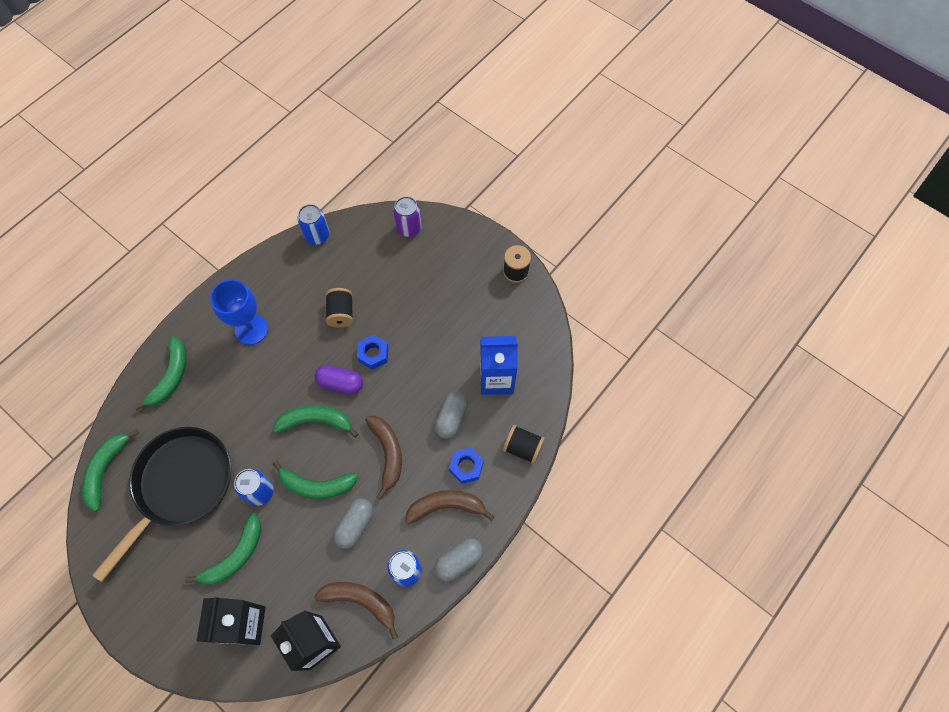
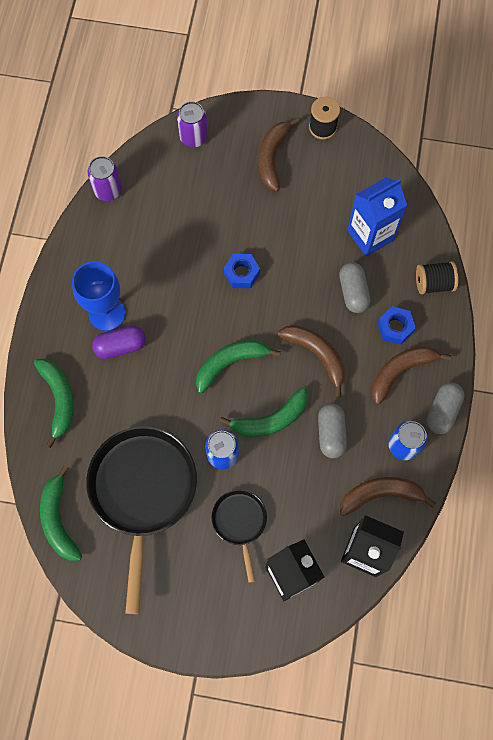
camera: 30 degrees left, 5 degrees up
green banana [185,513,262,585] -> black pan [212,490,267,583]
blue can [297,204,329,245] -> purple can [87,156,122,201]
purple capsule [315,365,363,394] -> purple capsule moved to [92,325,146,359]
black spool [325,288,353,327] -> none
none -> brown banana [258,118,300,192]

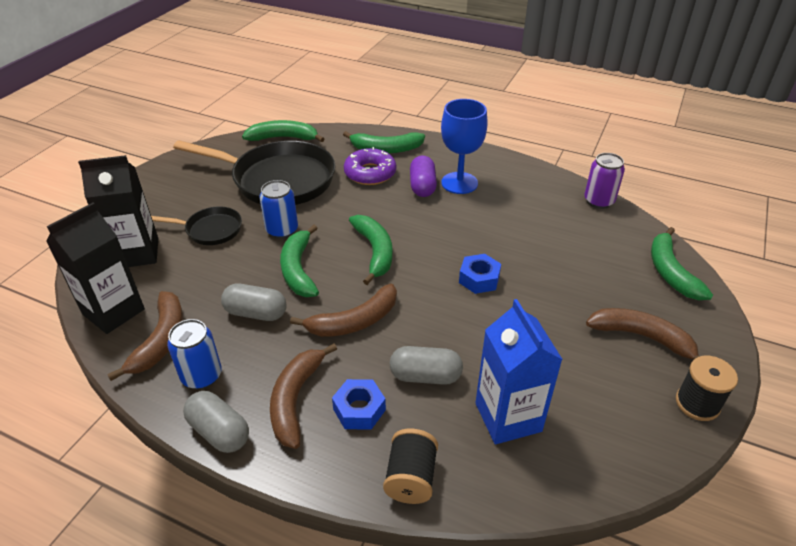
camera: 105 degrees right, 30 degrees down
purple can [177,101,208,147] -> green banana [651,227,713,300]
brown banana [371,346,451,405] -> brown banana turned 150 degrees counterclockwise [270,344,337,449]
none -> purple donut [344,147,396,185]

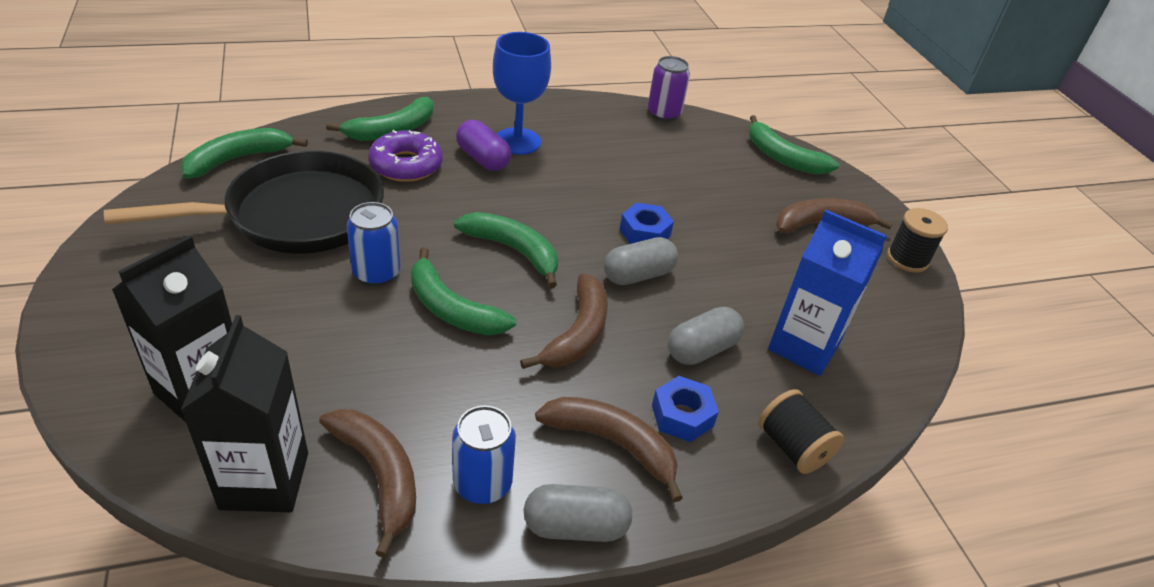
camera: 45 degrees left, 0 degrees up
black pan [151,206,242,245] -> none
grey capsule [221,284,287,321] -> grey capsule moved to [604,237,678,285]
brown banana [270,344,337,449] -> brown banana turned 150 degrees clockwise [535,397,683,502]

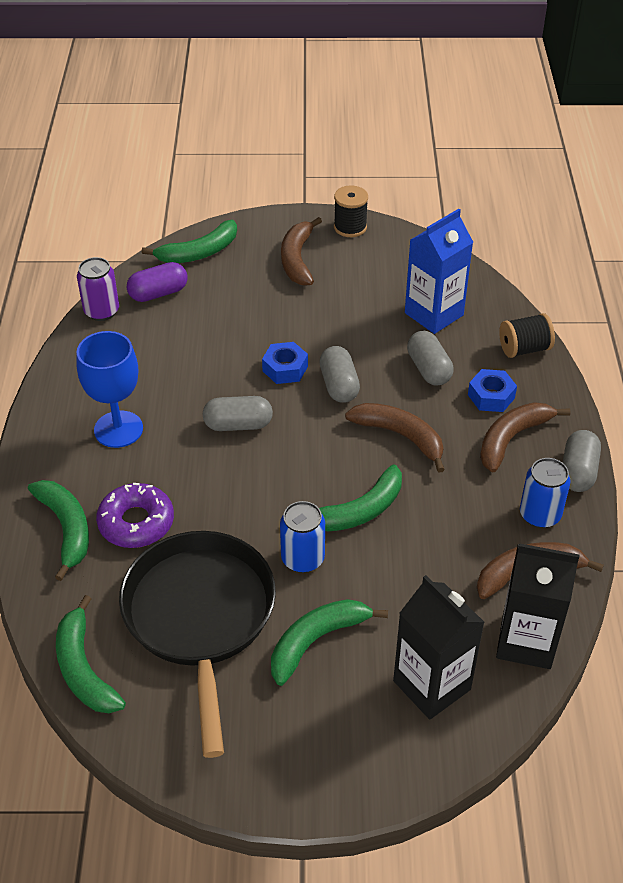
camera: 70 degrees left, 5 degrees up
green banana [454,212,558,288] -> green banana moved to [271,599,388,686]
purple capsule [456,120,511,171] -> purple capsule moved to [127,262,188,302]
none -> grey capsule [203,396,273,431]

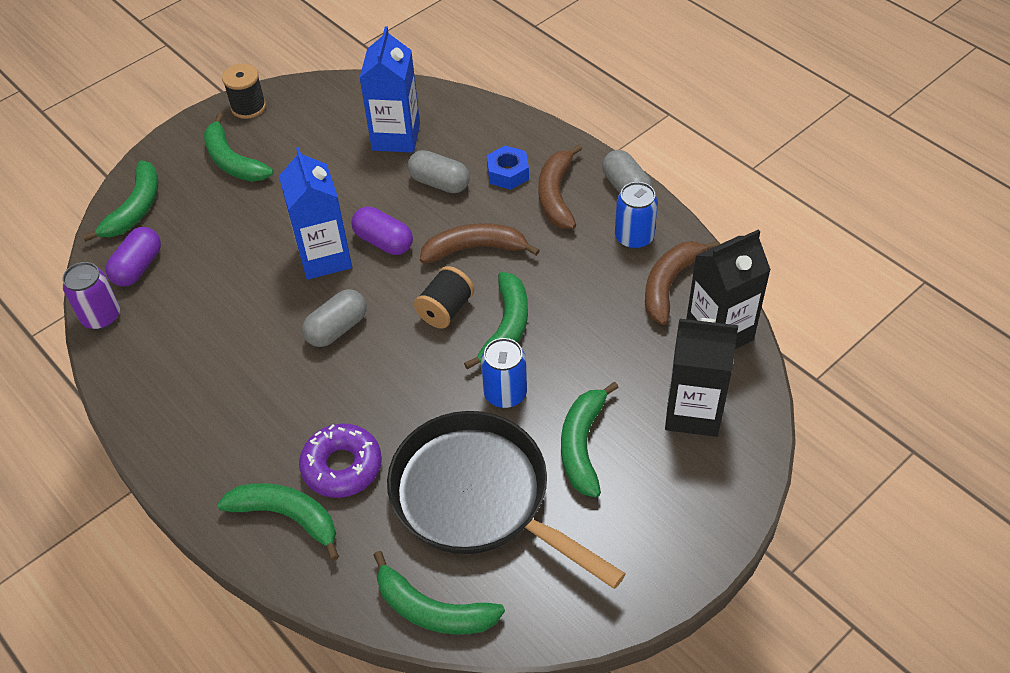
camera: 40 degrees left, 5 degrees up
blue goblet [76,331,143,448] -> none
blue nut [262,342,308,384] -> blue carton [279,147,352,280]
brown banana [281,217,322,286] -> green banana [204,113,274,182]
grey capsule [319,346,360,403] -> purple capsule [351,207,413,255]
black spool [499,313,555,358] -> black spool moved to [414,266,474,329]

